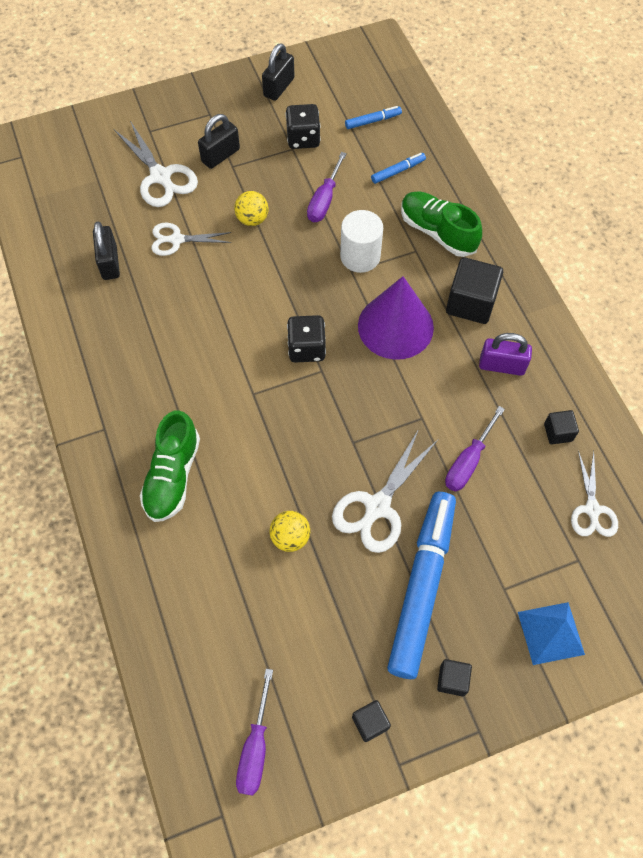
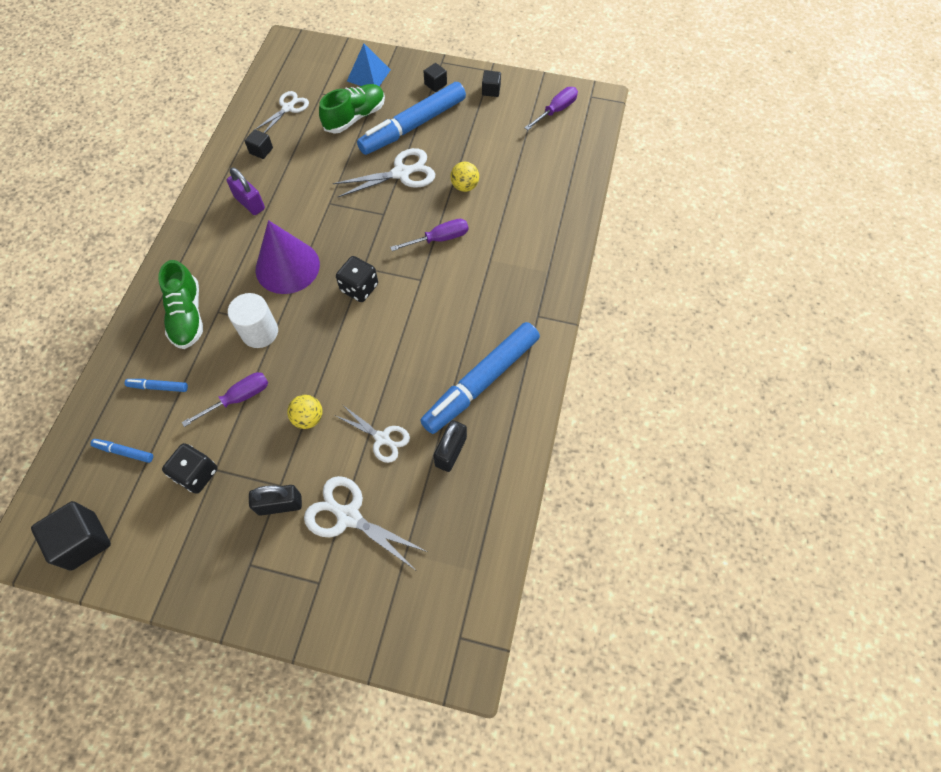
camera: 145 degrees left, 0 degrees up
white scissors [114,121,198,207] -> white scissors turned 60 degrees counterclockwise [304,476,428,570]
green shoe [140,410,200,522] -> green shoe moved to [319,84,385,134]
black padlock [262,43,295,101] -> none
purple screwdriver [445,406,505,491] -> purple screwdriver moved to [390,219,468,251]
black cube [446,257,503,324] -> black cube moved to [31,501,111,571]
none -> blue marker [420,322,540,434]

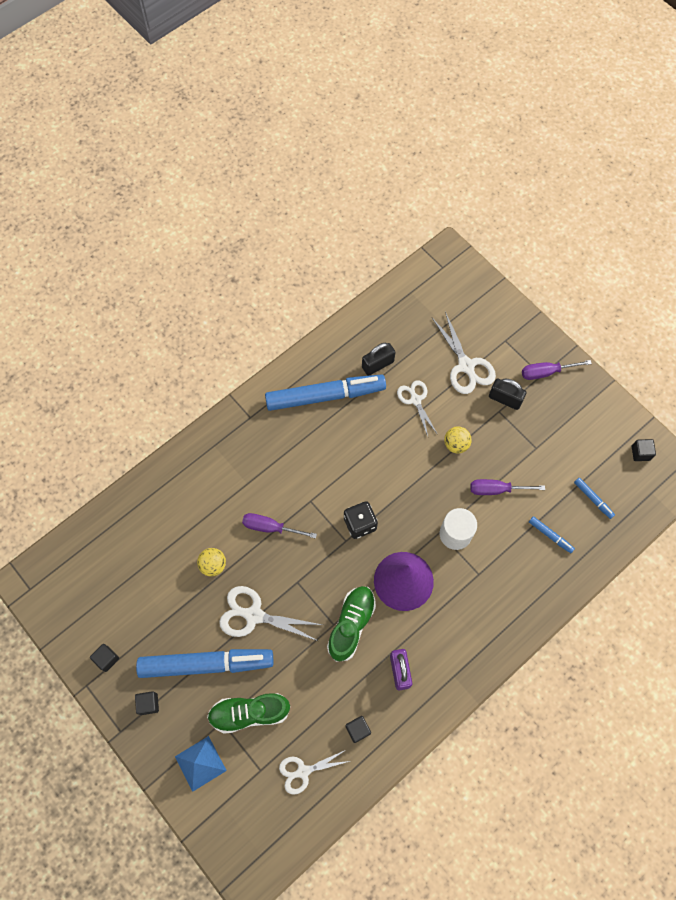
camera: 145 degrees left, 5 degrees up
black cube [31,501,111,571] -> black cube [632,439,656,461], size x0.53
green shoe [158,260,203,349] -> green shoe moved to [327,586,376,662]
black dice [162,443,217,494] -> none
purple screwdriver [524,87,578,130] -> purple screwdriver moved to [522,360,592,380]

